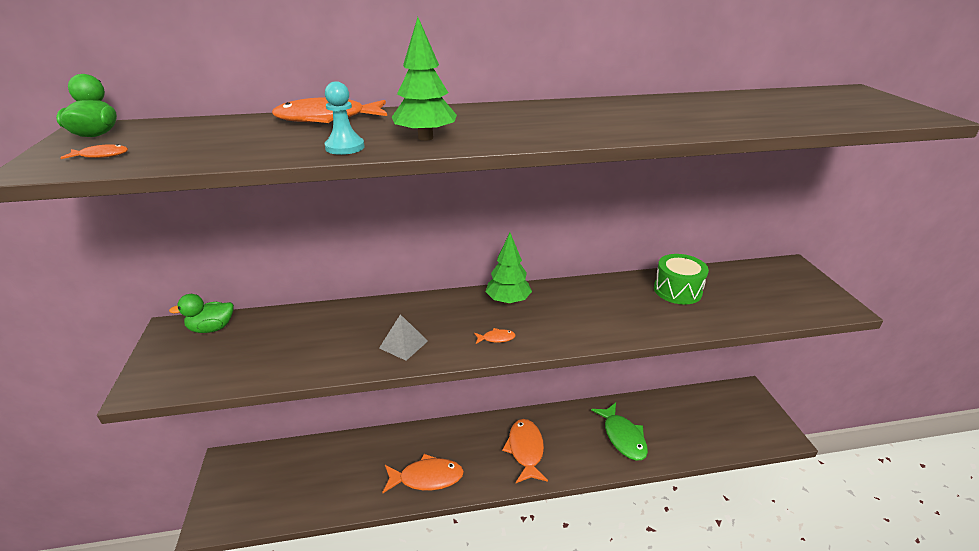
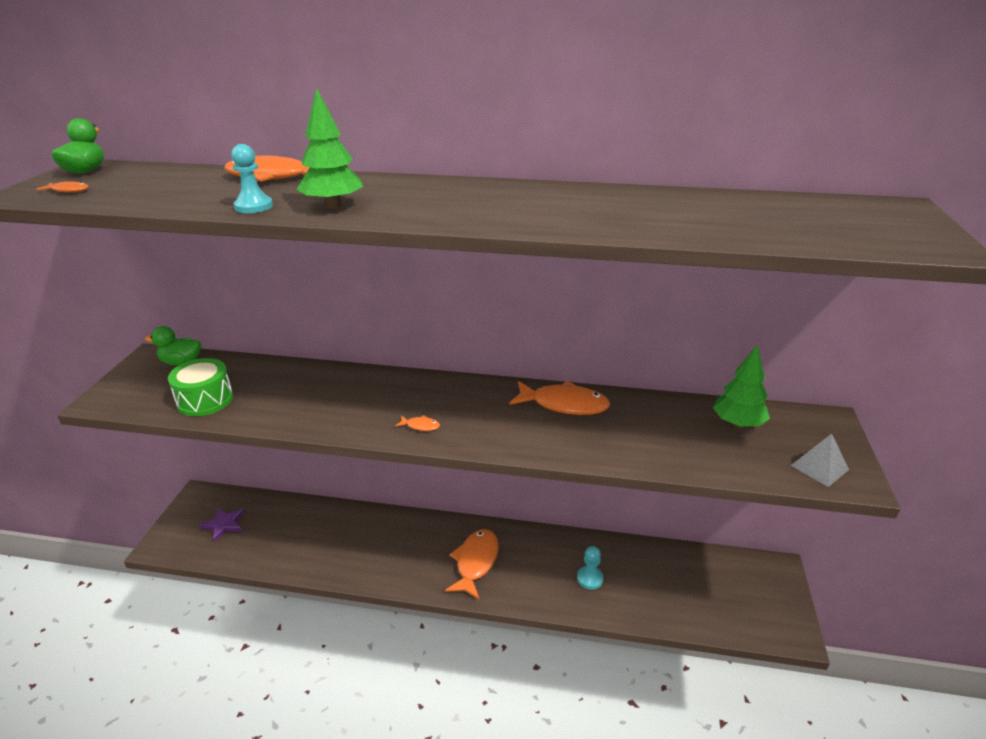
camera: 20 degrees right, 0 degrees up
grey pyramid [379,314,428,361] -> grey pyramid moved to [791,434,849,487]
orange fish [382,454,464,493] -> orange fish moved to [509,381,610,415]
green tree [485,233,532,304] -> green tree moved to [713,345,770,428]
green fish [591,403,648,461] -> turquoise pawn [577,546,604,590]
green drum [654,254,709,305] -> green drum moved to [168,358,233,416]
none -> purple star [199,507,244,542]

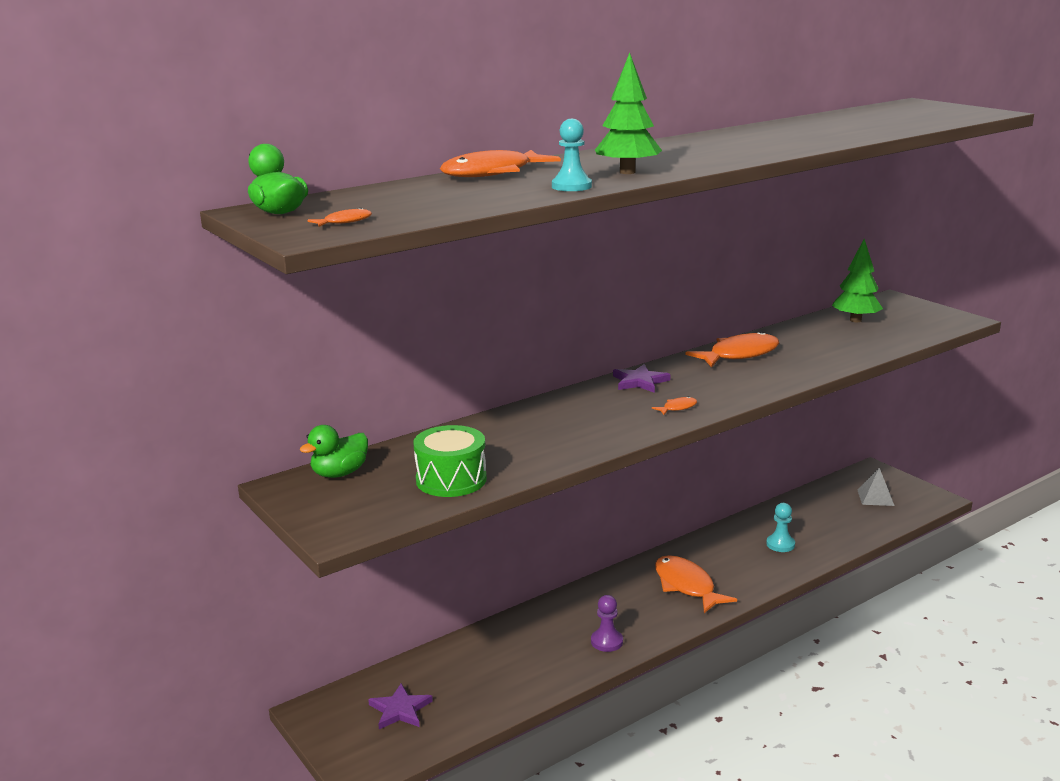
camera: 45 degrees left, 10 degrees down
grey pyramid [791,434,849,487] -> grey pyramid moved to [858,468,894,506]
none -> purple pawn [591,595,623,652]
none -> purple star [613,364,671,393]

